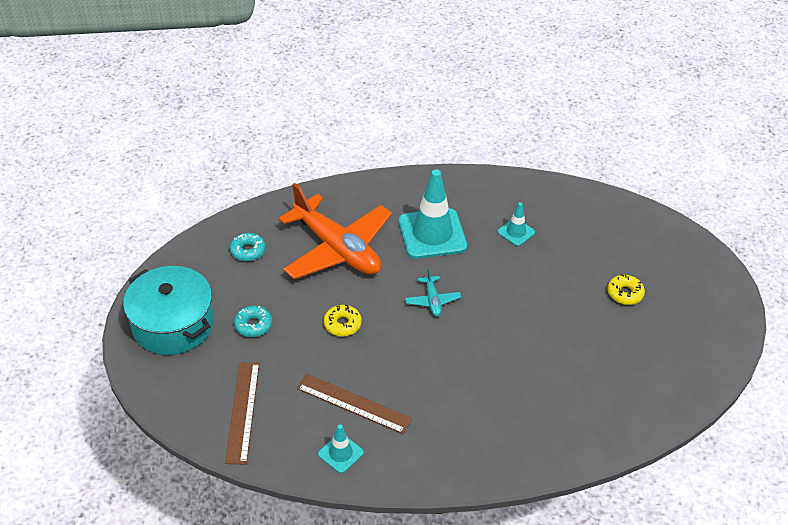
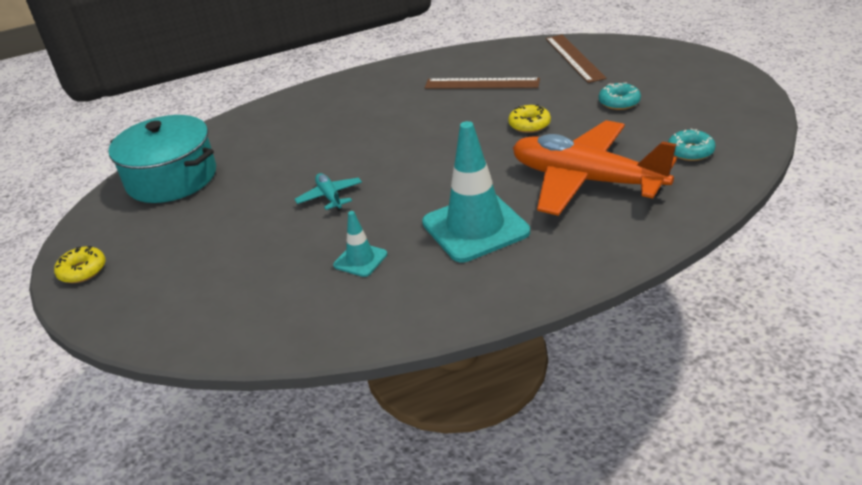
camera: 170 degrees right, 10 degrees down
turquoise pot [123,266,214,355] -> turquoise pot moved to [108,115,216,203]
turquoise traffic cone [318,424,364,473] -> none
turquoise plane [405,268,461,317] -> turquoise plane moved to [295,173,362,211]
yellow donut [607,274,645,305] -> yellow donut moved to [54,246,106,283]

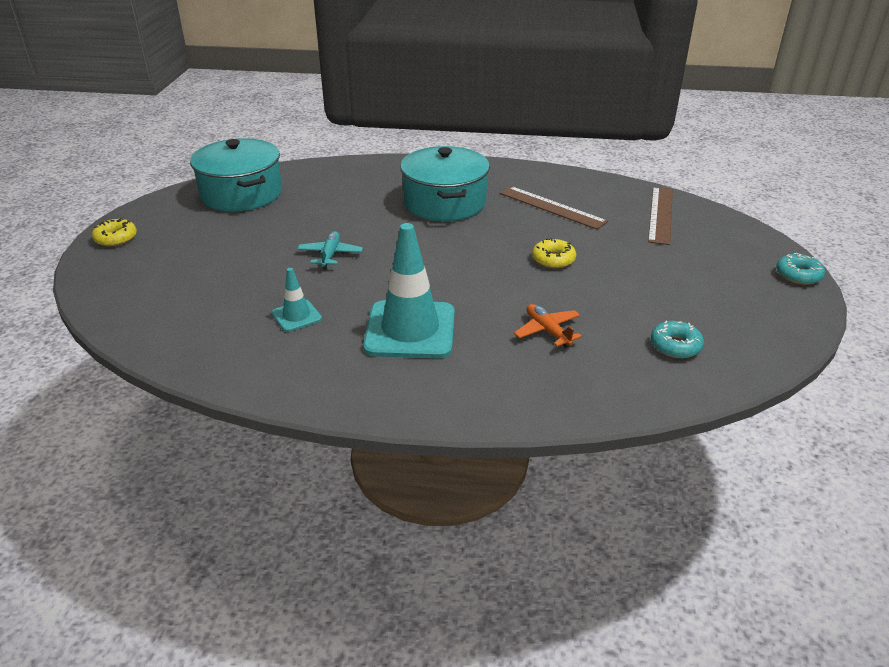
camera: 25 degrees right, 0 degrees up
orange plane [513,120,677,216] -> orange plane [514,304,582,348], size x0.41
turquoise donut [599,82,641,110] -> turquoise donut moved to [776,253,825,285]
none -> turquoise pot [400,146,490,221]

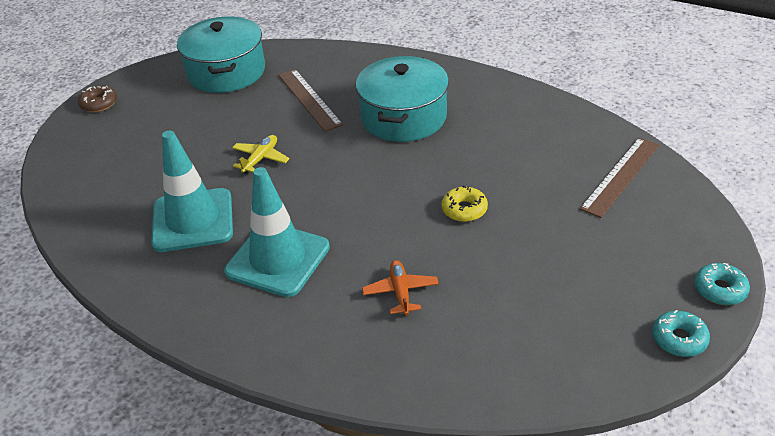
camera: 25 degrees right, 5 degrees up
yellow donut [92,218,137,247] -> brown donut [78,85,117,112]
turquoise traffic cone [272,268,322,332] -> turquoise traffic cone [151,131,233,252], size x2.07
turquoise plane [297,231,363,269] -> yellow plane [232,135,289,174]
brown ruler [500,186,608,230] -> brown ruler moved to [278,69,343,132]
turquoise donut [651,321,704,358] -> turquoise donut moved to [652,310,710,357]

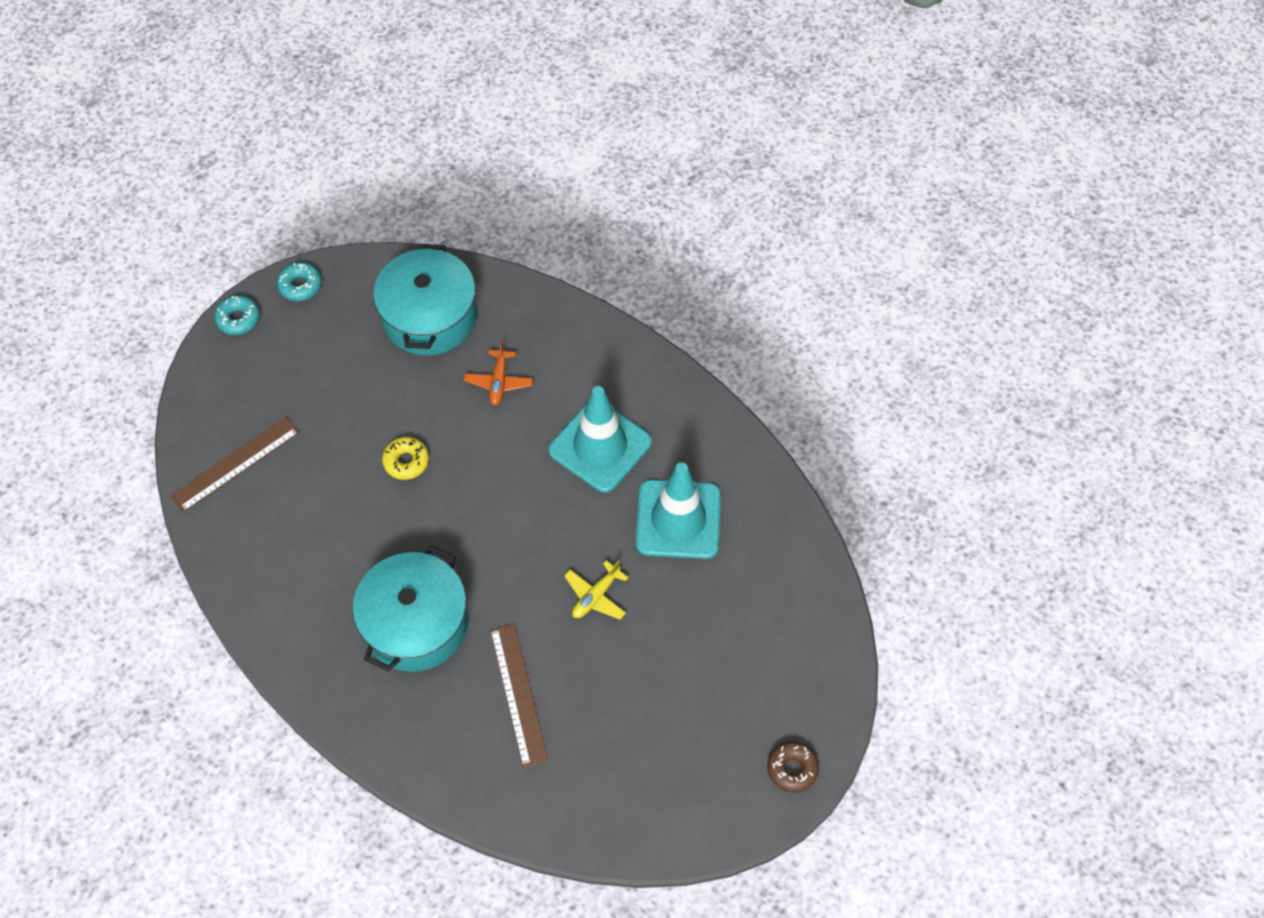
camera: 170 degrees left, 20 degrees up
turquoise pot [177,16,265,93] -> turquoise pot moved to [373,244,477,355]

